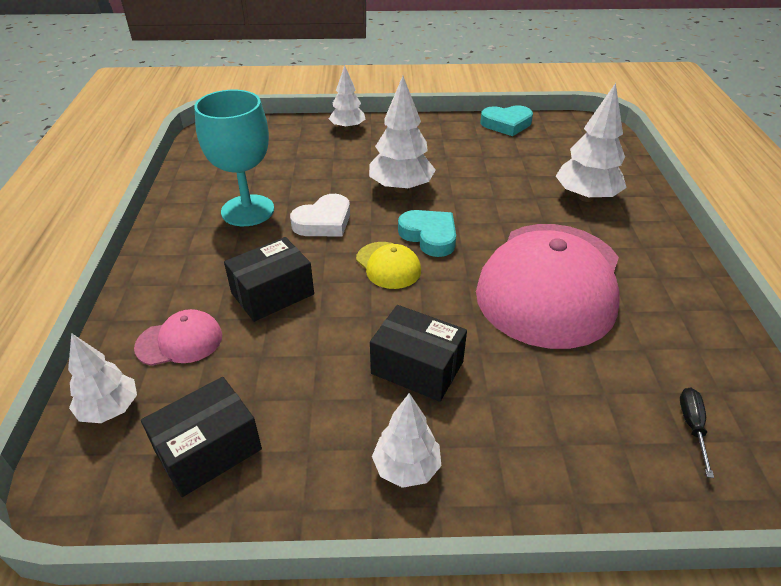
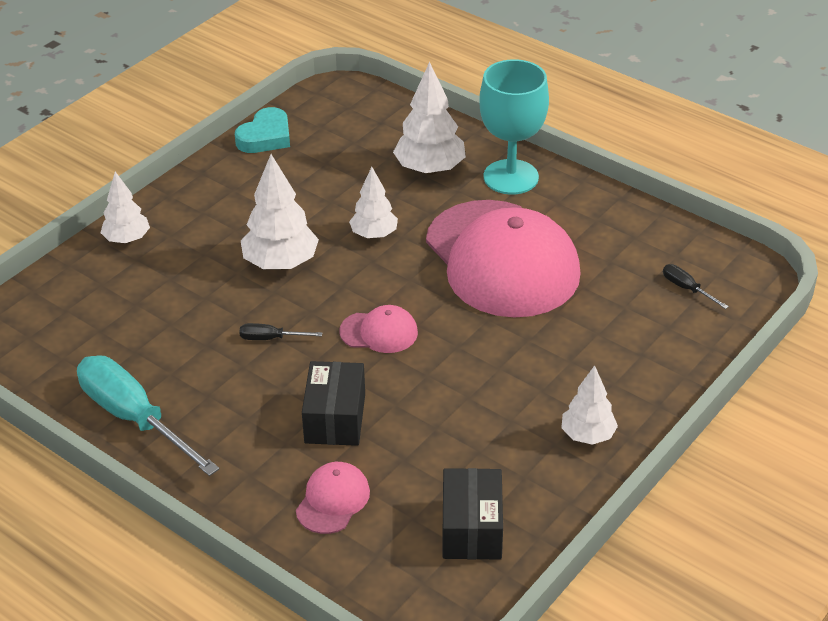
camera: 50 degrees left, 0 degrees up
white tree [68,333,137,423] -> white tree moved to [349,167,398,239]
turquoise goblet [194,90,274,226] -> turquoise goblet moved to [479,59,549,194]
white heart [290,194,350,237] -> black screwdriver [239,323,322,340]
yellow cap [356,242,421,289] -> pink cap [339,305,418,353]
black box [370,305,467,402] -> none
turquoise heart [398,210,456,257] -> none
none -> turquoise screwdriver [77,355,220,476]

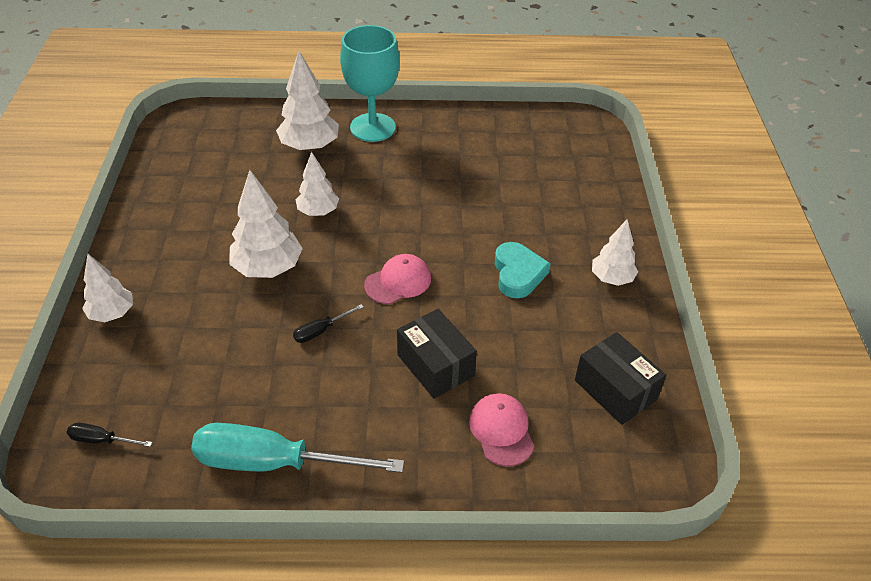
camera: 40 degrees left, 5 degrees up
turquoise heart [235,107,290,153] -> turquoise heart moved to [494,242,551,298]
pink cap [426,200,580,317] -> none
black screwdriver [663,264,729,309] -> black screwdriver moved to [67,423,153,447]

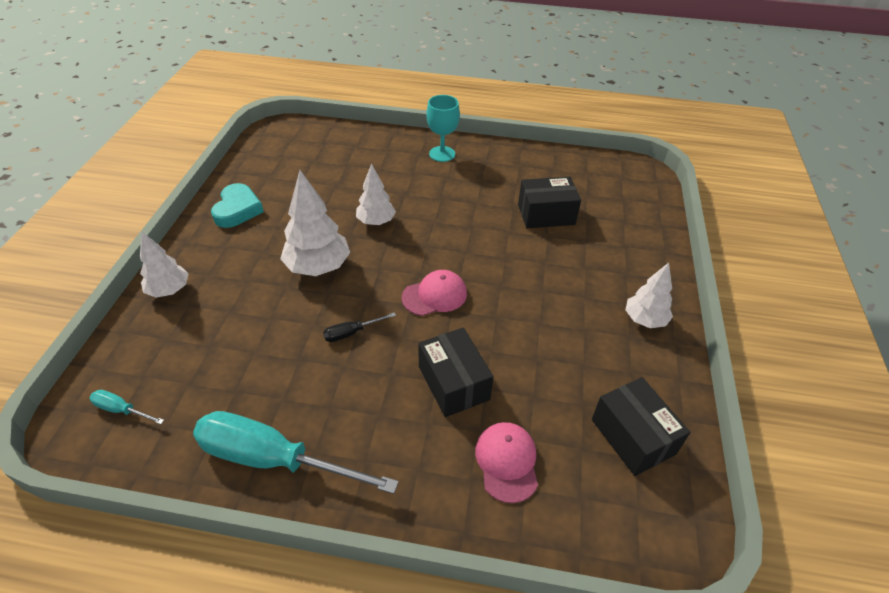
camera: 10 degrees right, 0 degrees up
black screwdriver [67,423,153,447] -> turquoise screwdriver [90,390,164,424]
white tree [276,51,339,151] -> none
turquoise goblet [340,25,399,142] -> turquoise goblet [427,95,460,162], size x0.64
turquoise heart [494,242,551,298] -> turquoise heart moved to [211,183,264,228]
none -> black box [518,177,581,228]

